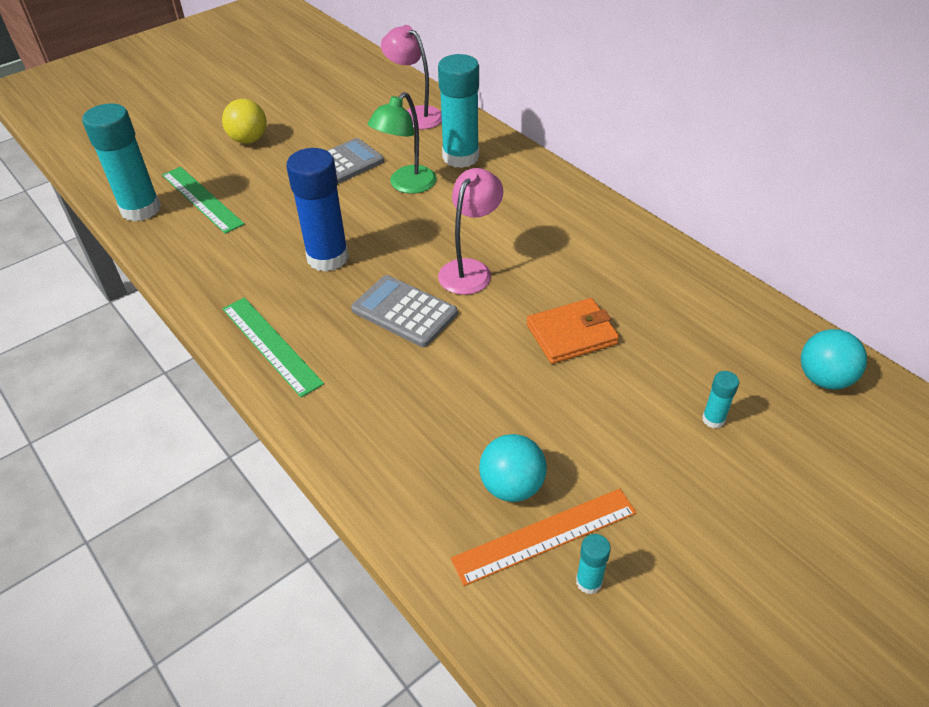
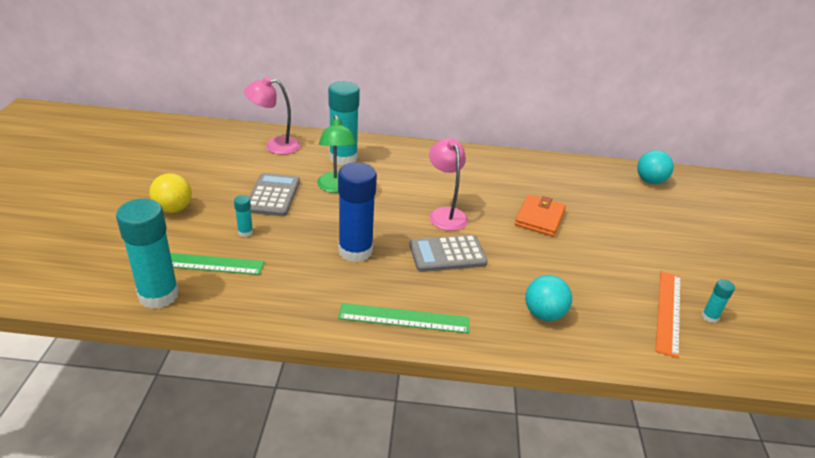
camera: 50 degrees left, 10 degrees down
turquoise ball [479,434,547,502] -> turquoise ball moved to [525,275,572,321]
turquoise glue stick [702,371,739,429] -> turquoise glue stick moved to [234,195,253,237]

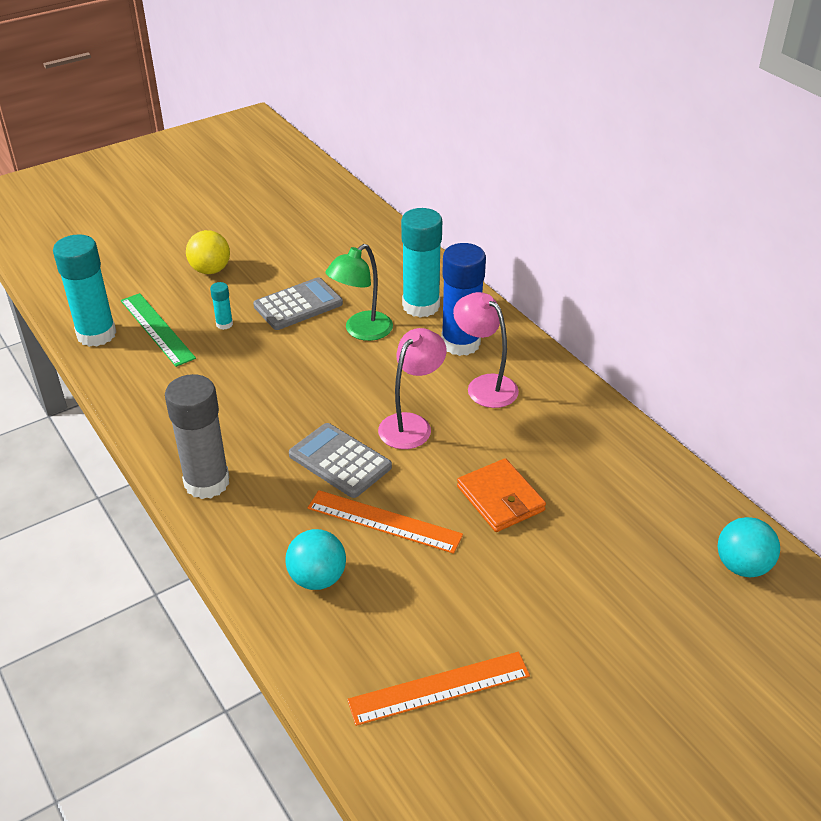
camera: 55 degrees right, 5 degrees up
pink lamp [244,77,300,155] -> pink lamp moved to [453,292,519,408]
blue glue stick [338,162,377,262] -> blue glue stick moved to [441,243,486,356]
green ruler [338,303,469,334] -> grey glue stick [165,374,230,499]
orange wallet [515,194,566,237] -> orange wallet turned 75 degrees clockwise [457,458,546,532]
turquoise glue stick [701,279,735,323] -> none
none -> orange ruler [308,490,463,554]

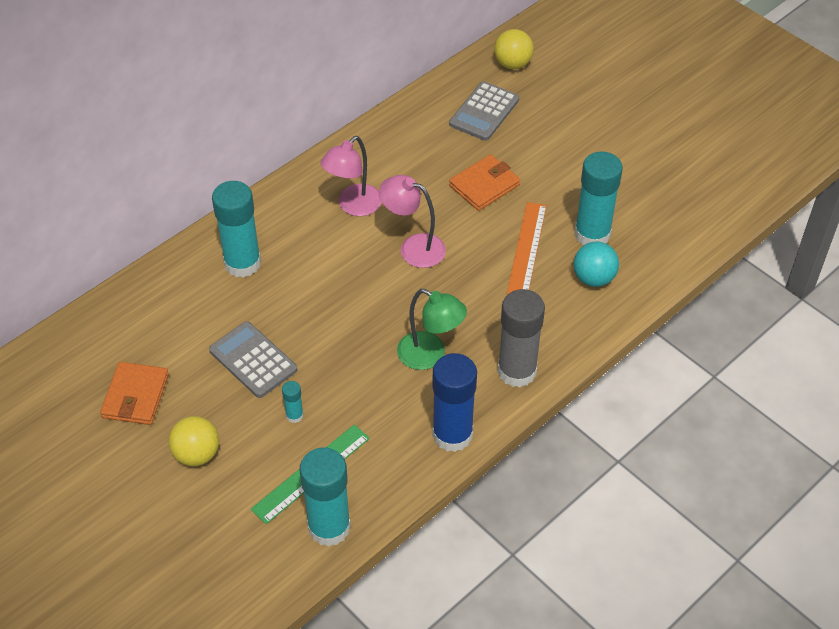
camera: 100 degrees left, 10 degrees up
grey calculator [289,423,392,498] -> grey calculator moved to [449,81,519,141]
green lamp [325,244,393,341] -> green lamp moved to [397,289,467,370]
orange ruler [347,652,530,726] -> none
blue glue stick [441,243,486,356] -> blue glue stick moved to [432,353,477,452]
turquoise ball [718,517,780,577] -> yellow ball [494,29,534,69]
none -> orange wallet [100,362,169,425]
none -> turquoise glue stick [575,151,623,245]

